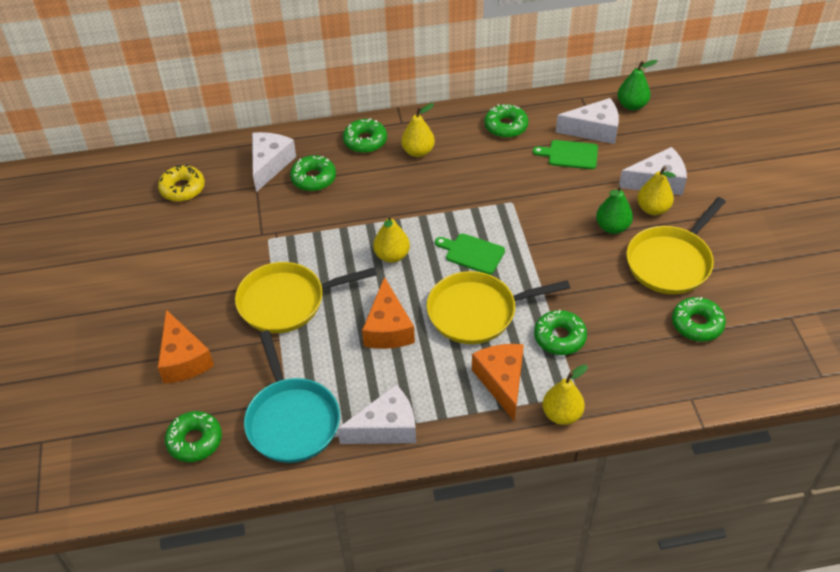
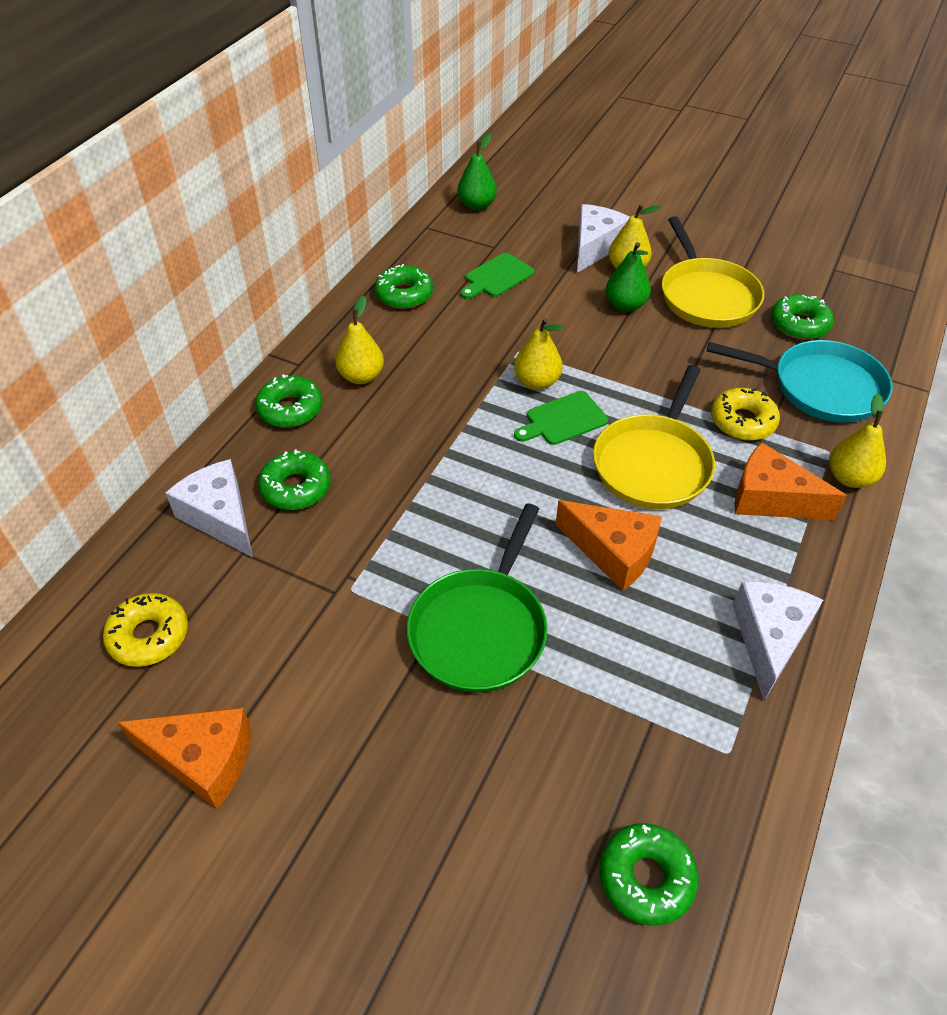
camera: 55 degrees left, 0 degrees up
orange cheese [158,310,214,384] -> orange cheese moved to [118,708,252,809]
yellow pan [235,262,377,333] -> green pan [407,504,548,693]
turquoise pan [244,330,340,463] -> turquoise pan moved to [707,340,893,422]
yellow pear [373,214,410,263] -> yellow pear moved to [514,318,564,390]
green donut [534,310,587,355] -> yellow donut [711,388,780,441]
white cheese [556,98,619,144] -> none

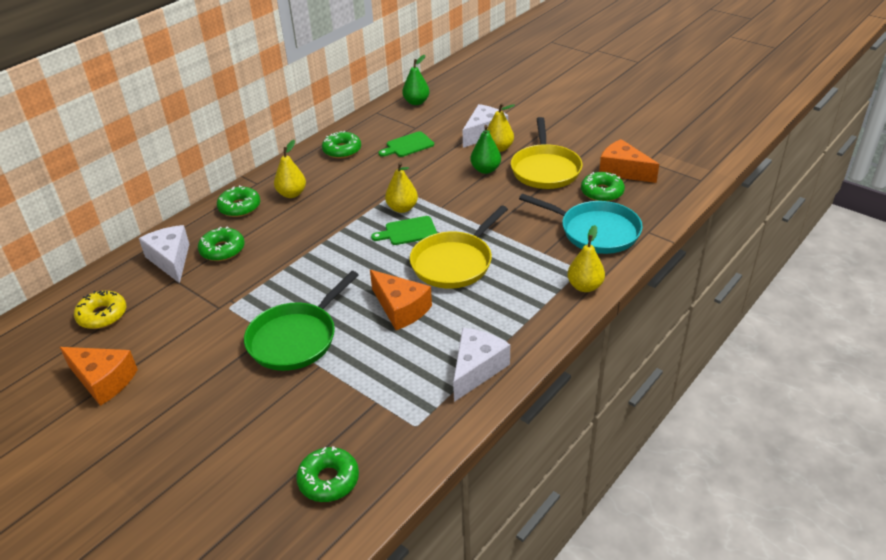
camera: 15 degrees right, 10 degrees down
yellow donut [711,388,780,441] -> none
orange cheese [735,442,847,520] -> orange cheese moved to [599,139,659,183]

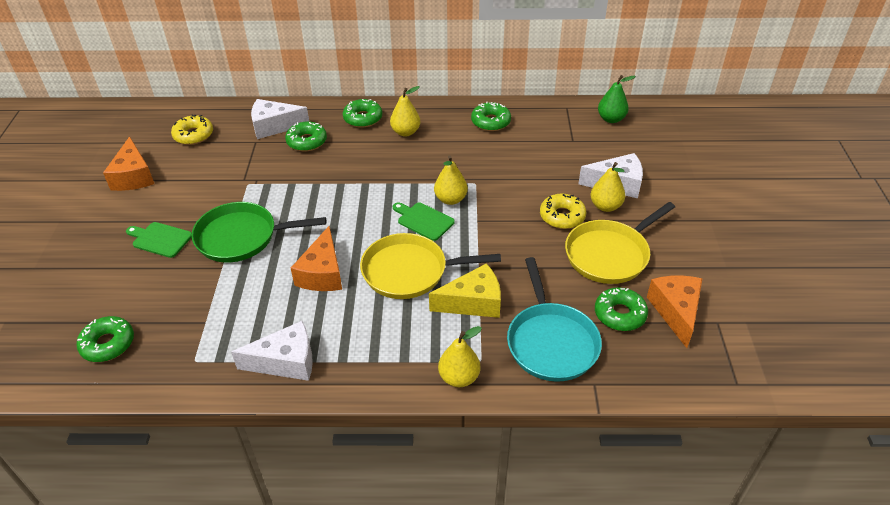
camera: 50 degrees right, 5 degrees up
white cheese [139,225,189,283] -> white cheese turned 120 degrees counterclockwise [251,99,309,139]
green cutting board [378,131,434,157] -> green cutting board moved to [126,222,192,258]
green pear [470,125,501,174] -> yellow donut [540,193,586,229]
none -> yellow cheese [429,263,501,318]

